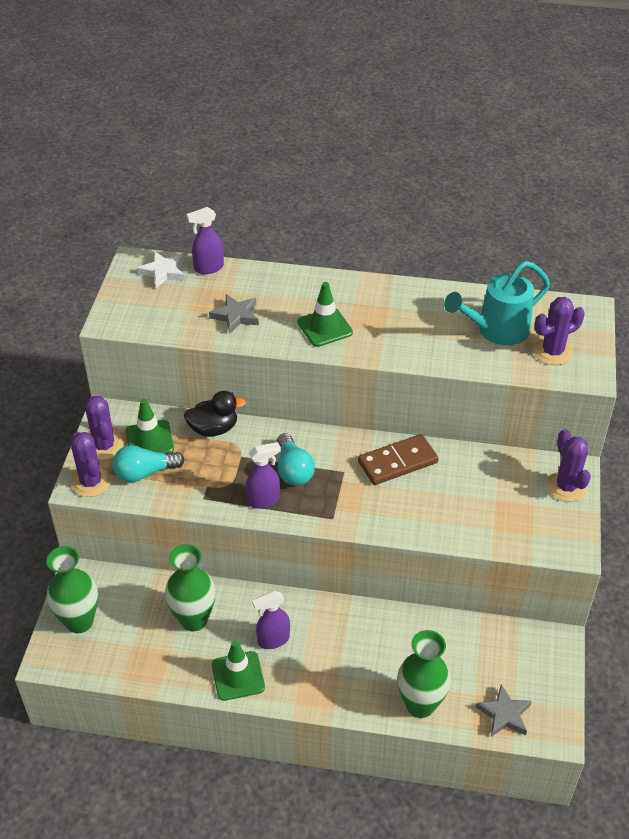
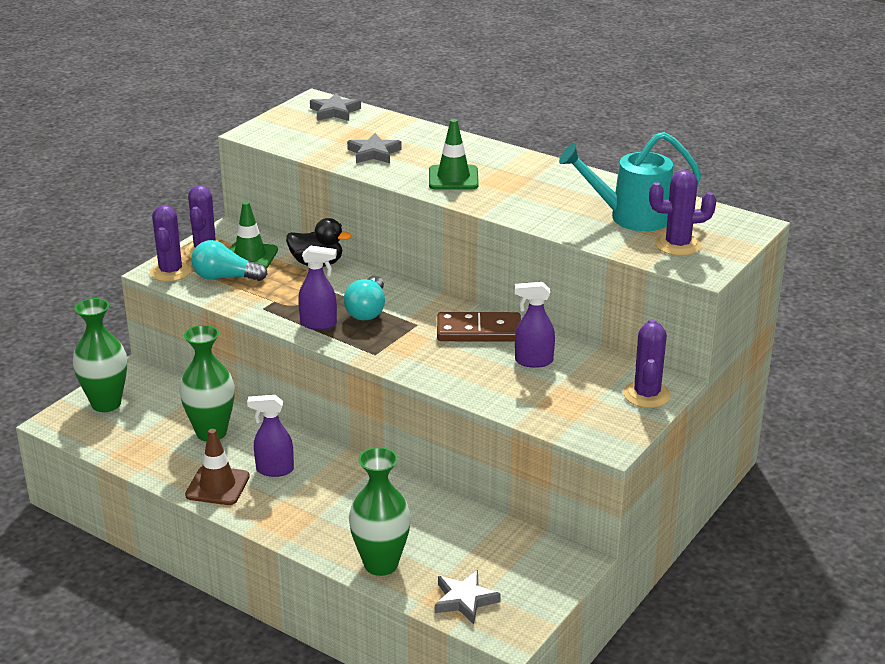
camera: 25 degrees right, 15 degrees down
white star [137,251,185,288] -> grey star [310,93,361,121]
purple spray bottle [186,207,224,274] -> purple spray bottle moved to [515,282,555,368]
green traffic cone [212,640,265,701] -> brown traffic cone [185,429,250,505]

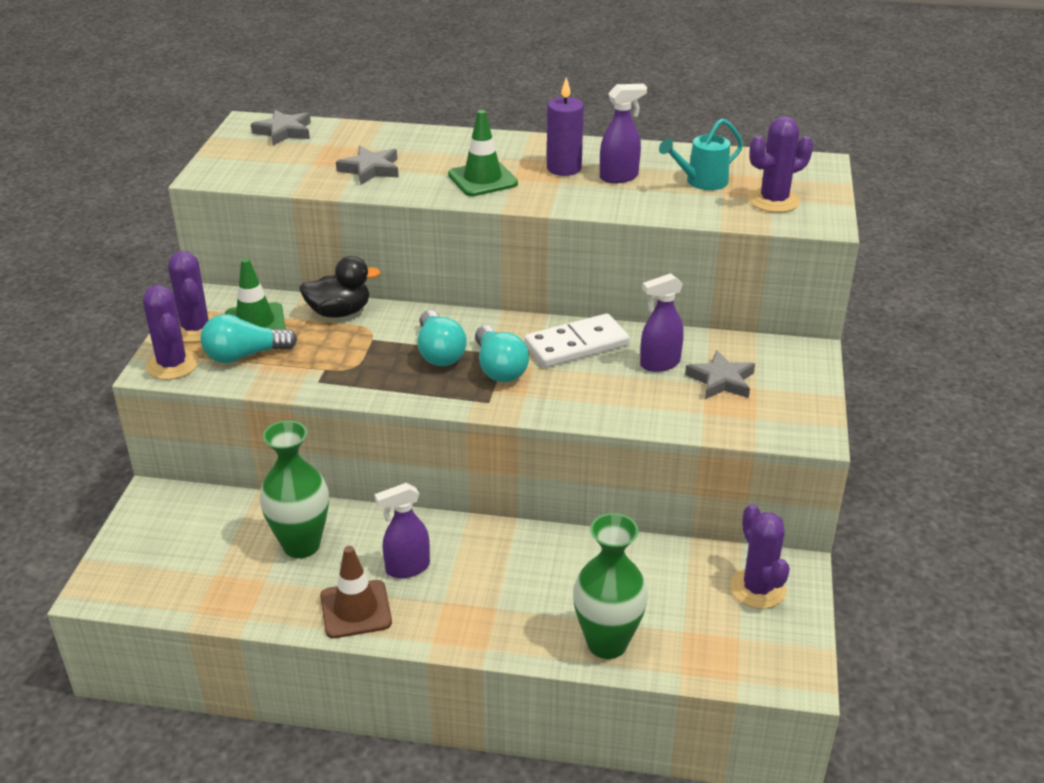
camera: 25 degrees left, 5 degrees up
green vase [73,298,127,412] -> none
purple spray bottle [298,245,337,330] -> purple spray bottle moved to [600,84,647,183]
grey star [435,570,501,624] -> grey star moved to [685,350,755,399]
brown domino [437,312,521,342] -> white domino [524,313,630,368]
turquoise watering can [559,132,701,231] -> turquoise watering can [659,118,743,190], size x0.63
purple cactus [623,319,671,408] -> purple cactus moved to [730,504,790,609]
none -> turquoise light bulb [475,325,529,382]
none -> purple candle [547,77,584,176]

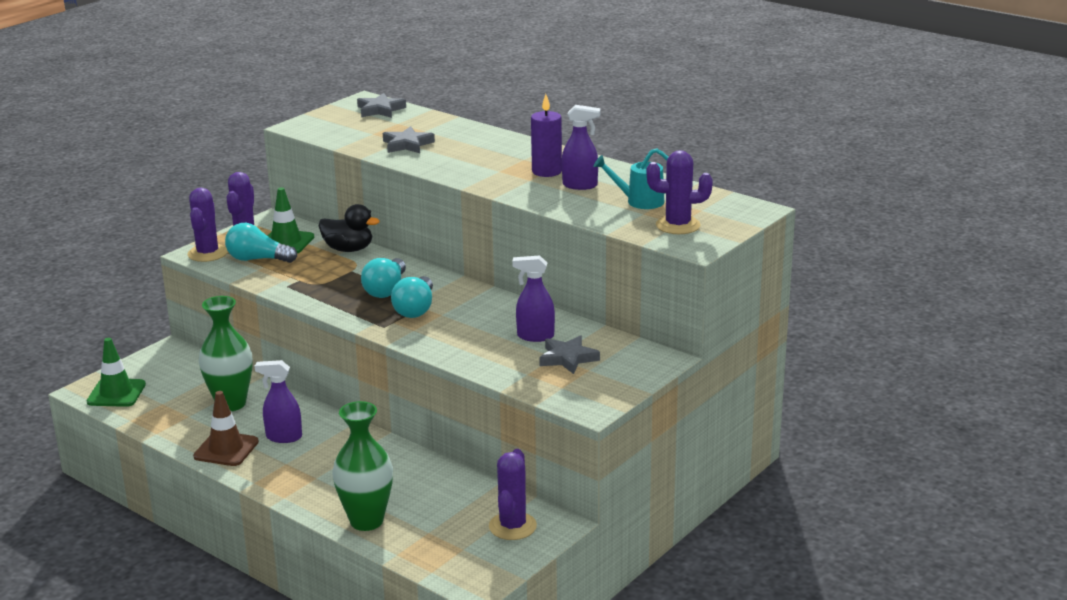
camera: 30 degrees right, 10 degrees down
green traffic cone [448,110,518,196] -> green traffic cone moved to [87,338,146,407]
white domino [524,313,630,368] -> none

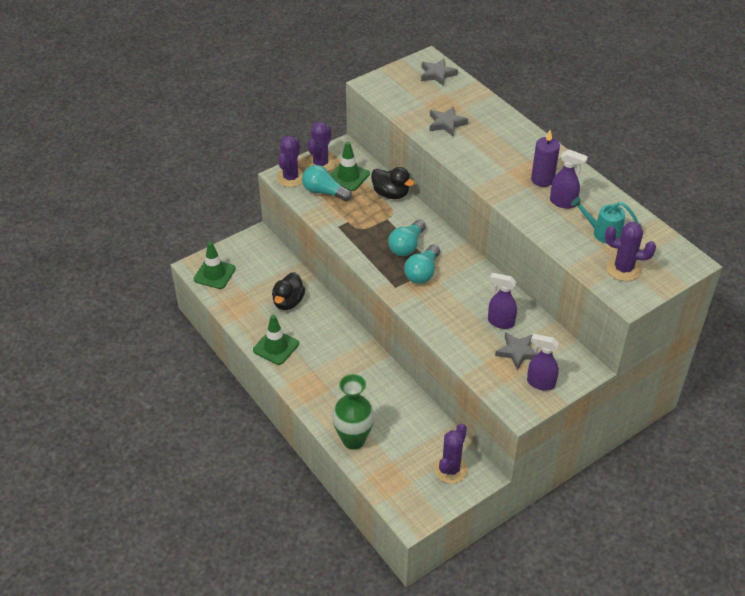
camera: 15 degrees right, 20 degrees up
brown traffic cone [193,391,259,466] -> green traffic cone [253,315,299,365]
green vase [199,296,253,411] -> black duck [272,272,305,310]
purple spray bottle [255,360,302,443] -> purple spray bottle moved to [527,334,559,391]

